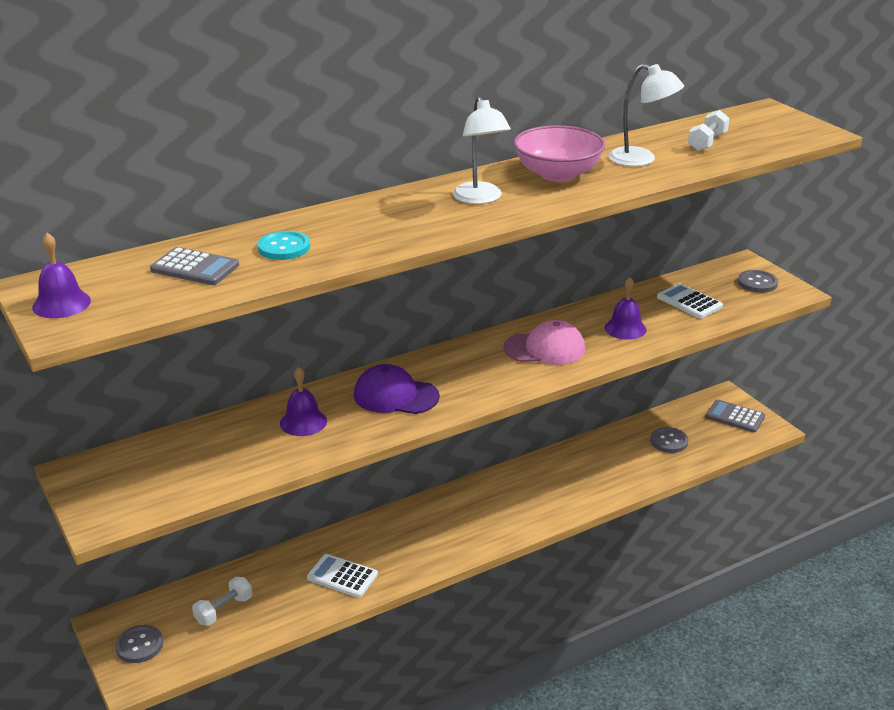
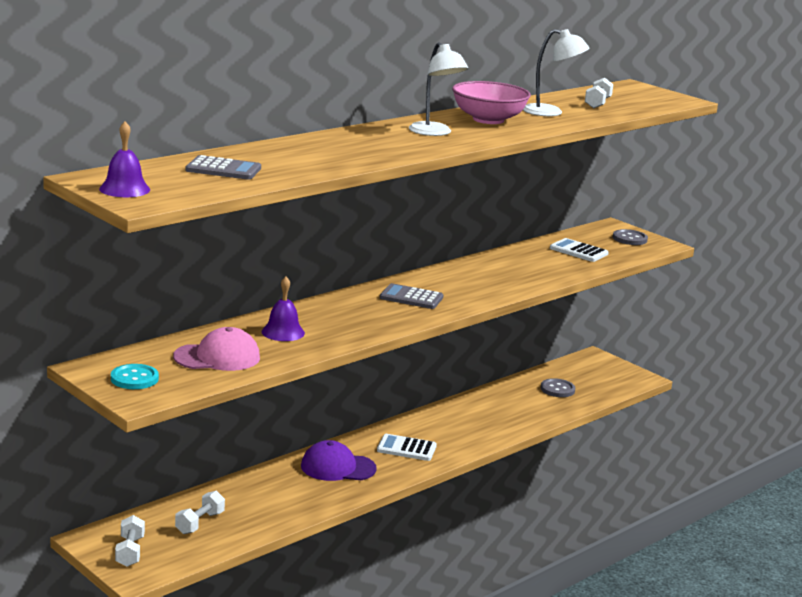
camera: 15 degrees left, 10 degrees down
grey button [115,625,163,663] -> white dumbbell [115,515,145,567]
turquoise button [258,231,310,260] -> turquoise button moved to [111,364,159,389]
white calculator [307,554,378,598] -> white calculator moved to [377,434,437,461]
purple cap [354,364,440,414] -> purple cap moved to [301,440,377,481]
pink cap [504,320,585,365] -> pink cap moved to [173,327,260,371]
purple bell [605,278,647,340] -> none
grey calculator [706,400,765,432] -> grey calculator moved to [380,283,444,309]

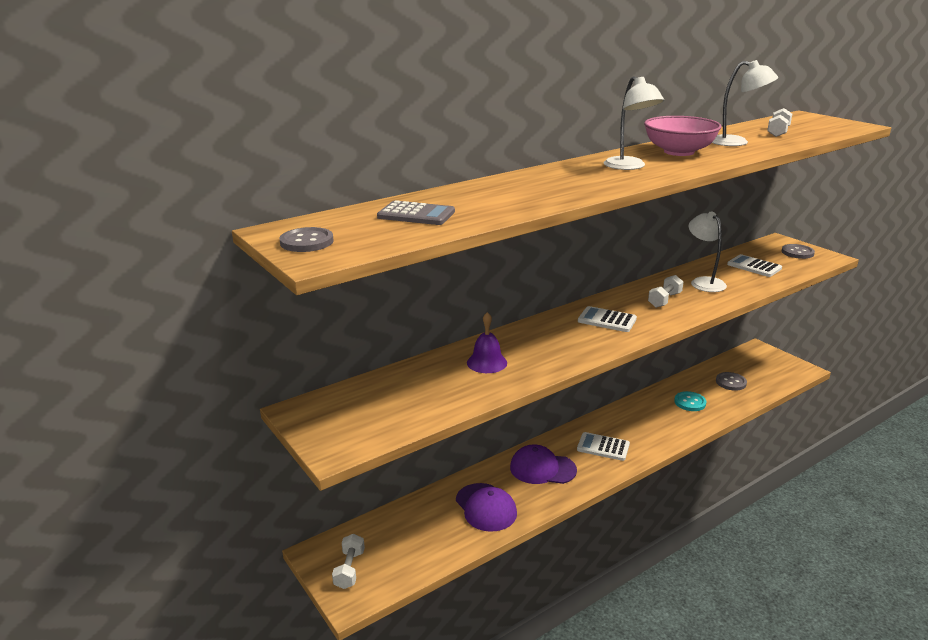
camera: 10 degrees right, 5 degrees up
purple bell [99,122,150,197] -> grey button [280,227,334,252]
turquoise button [111,364,159,389] -> turquoise button moved to [674,391,707,411]
pink cap [173,327,260,371] -> none
white dumbbell [175,491,225,534] -> white dumbbell moved to [648,275,683,308]
grey calculator [380,283,444,309] -> white calculator [578,306,637,332]
none -> purple cap [456,483,517,532]
none -> white lamp [689,212,727,292]

